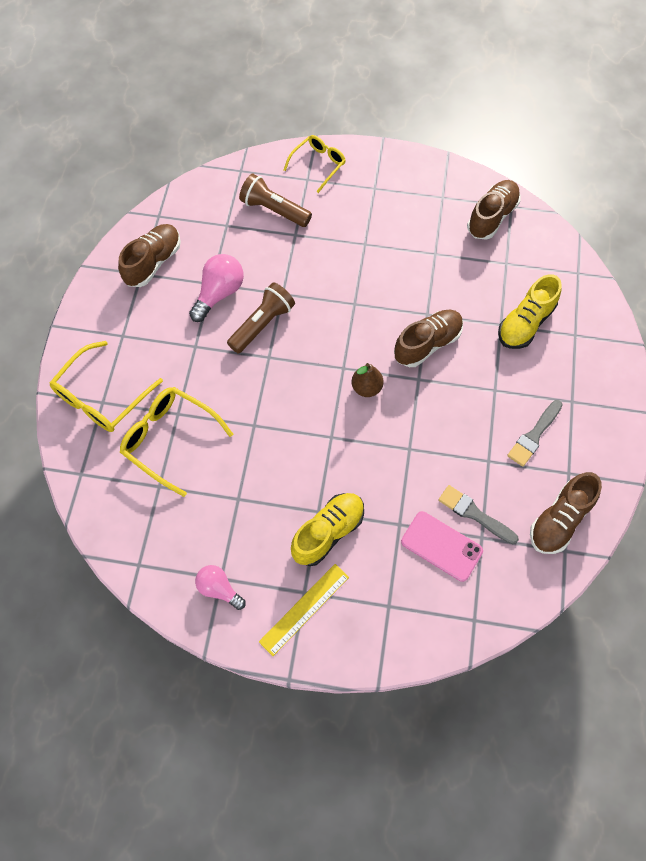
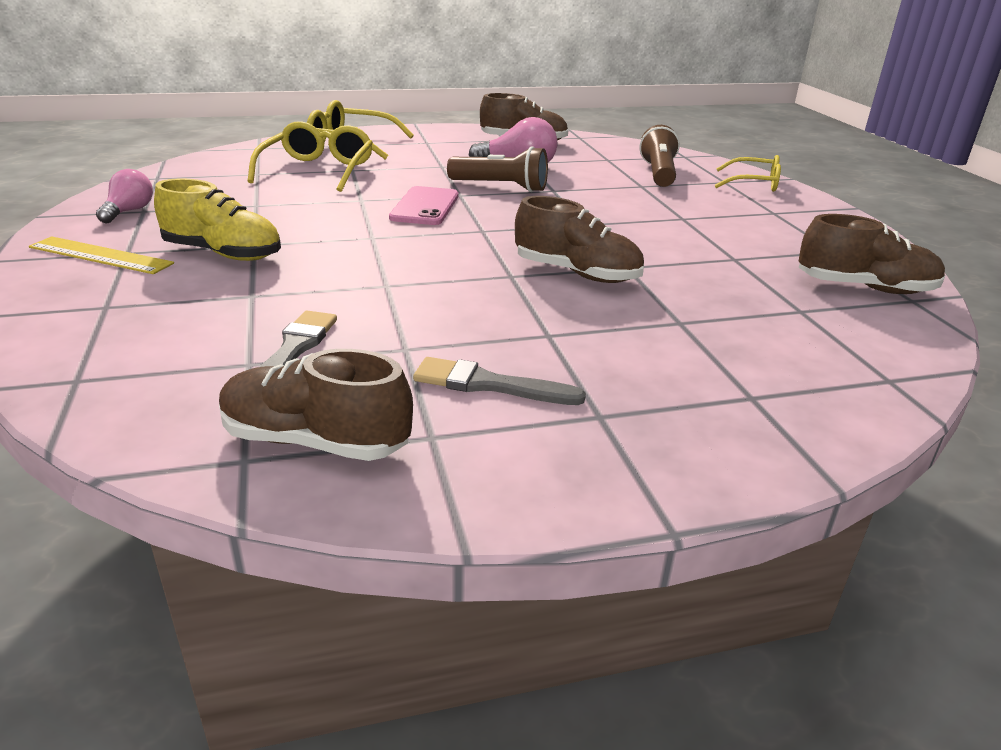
camera: 65 degrees right, 35 degrees down
brown pear [351,363,384,397] -> none
pink phone [401,511,483,582] -> pink phone moved to [389,186,459,225]
yellow shoe [498,274,561,349] -> none

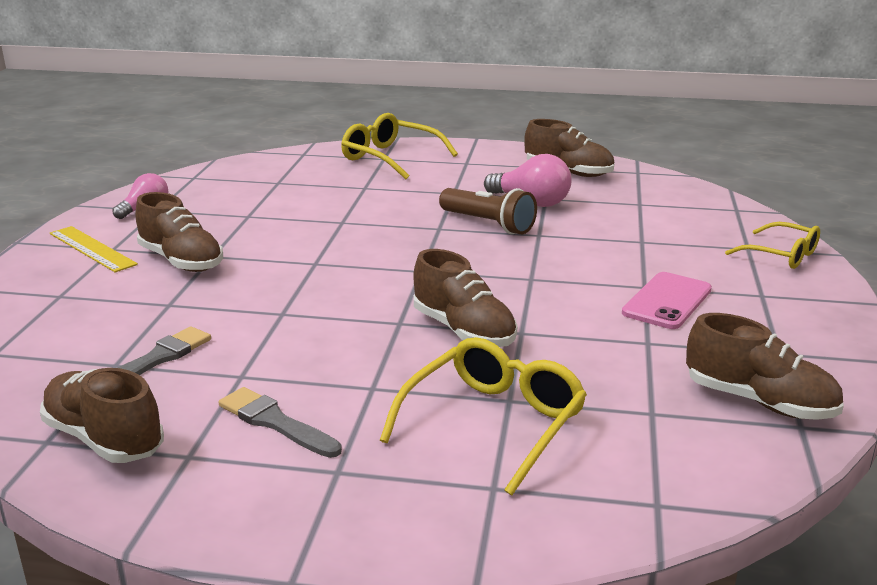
camera: 25 degrees right, 5 degrees down
yellow shoe [154,178,281,261] -> brown shoe [136,192,223,272]
yellow glasses [247,121,373,192] -> yellow glasses moved to [379,337,587,496]
pink phone [389,186,459,225] -> pink phone moved to [622,272,712,329]
brown flashlight [639,125,680,187] -> none

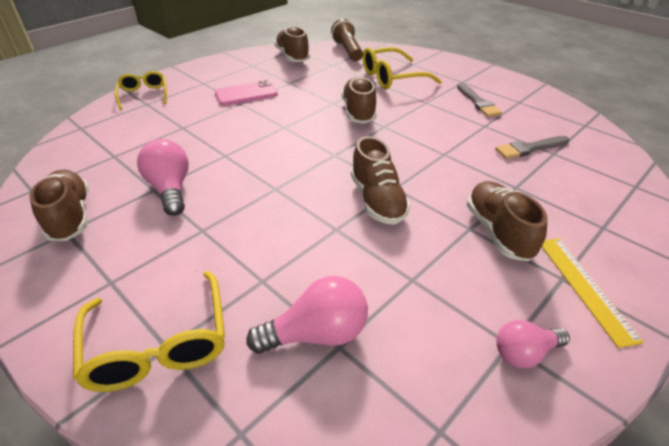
camera: 145 degrees left, 15 degrees up
brown shoe [40,368,164,463] -> brown shoe moved to [351,136,410,225]
brown flashlight [439,188,537,234] -> brown flashlight moved to [331,19,363,61]
none -> pink light bulb [246,276,368,354]

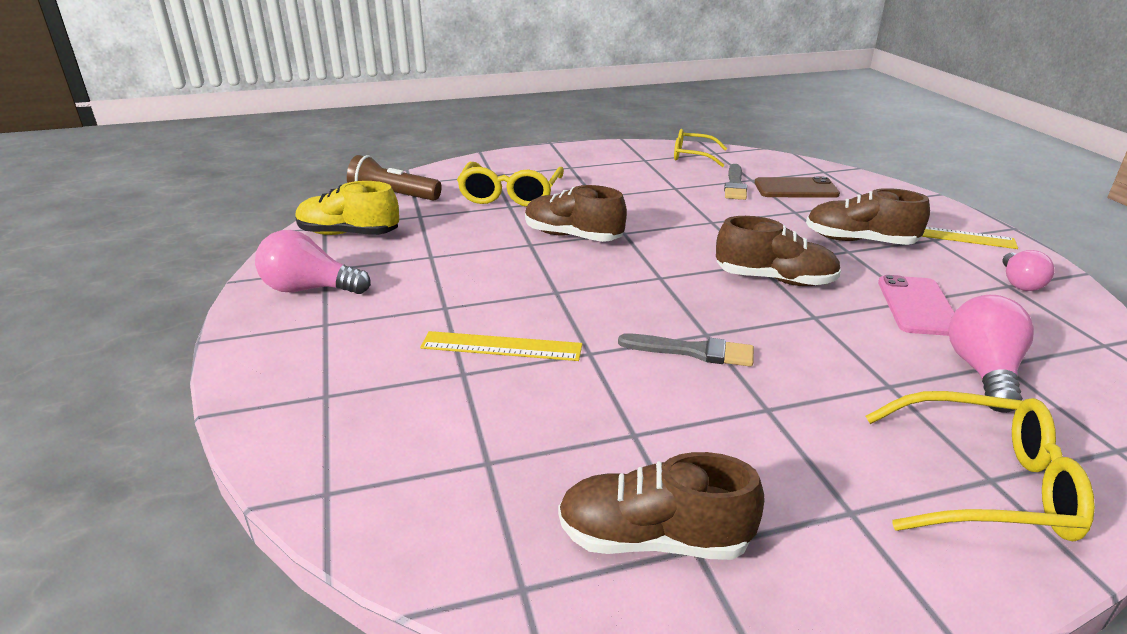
camera: 60 degrees left, 10 degrees down
yellow glasses [115,71,167,110] -> yellow glasses moved to [674,129,727,167]
pink light bulb [137,139,189,216] -> pink light bulb moved to [255,230,371,294]
pink phone [215,80,278,106] -> pink phone moved to [878,275,955,336]
brown shoe [274,26,310,62] -> yellow shoe [295,181,399,235]
grey brush [457,83,502,117] -> grey brush moved to [618,333,754,367]
none -> yellow ruler [420,331,582,361]
none -> brown phone [754,177,840,198]

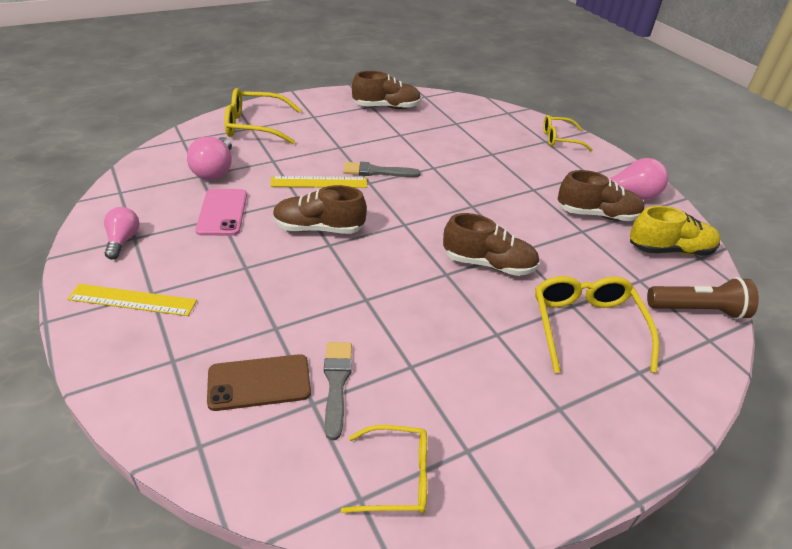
camera: 165 degrees right, 10 degrees up
yellow ruler [420,331,582,361] -> yellow ruler moved to [270,176,367,188]
brown shoe [806,188,930,245] -> brown shoe moved to [558,170,645,221]
none -> yellow glasses [543,115,593,151]

